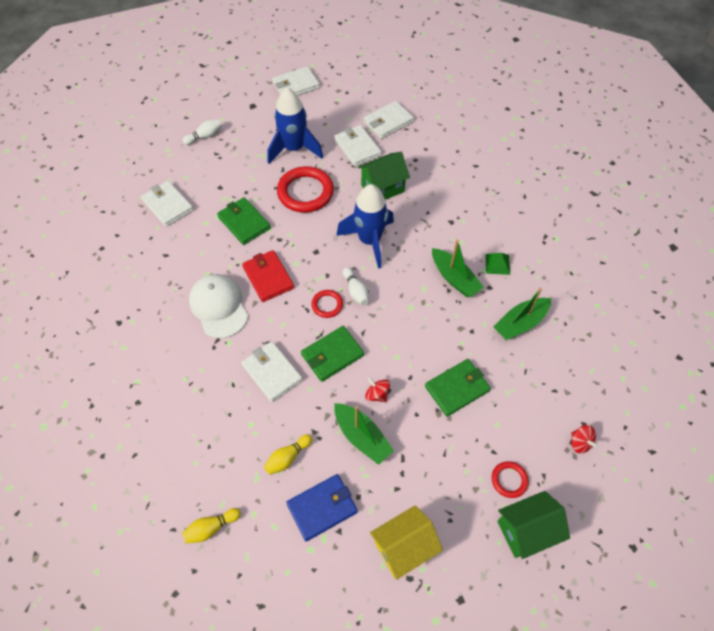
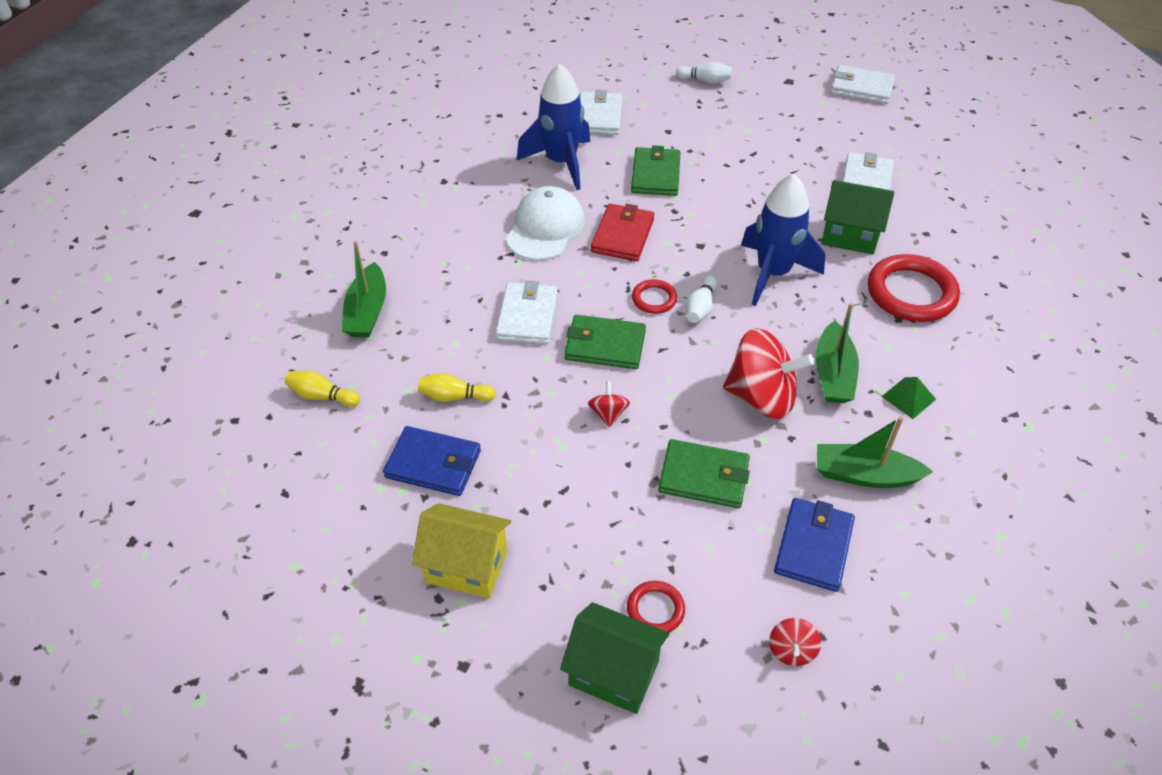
camera: 45 degrees right, 10 degrees down
blue rocket [267,88,323,164] -> blue rocket moved to [517,64,590,190]
red ring [277,166,334,213] -> red ring moved to [868,254,960,322]
green boat [334,403,394,465] -> green boat moved to [342,241,386,338]
white wallet [364,101,414,139] -> none
none -> red spinning top [723,328,814,419]
none -> blue wallet [774,498,855,592]

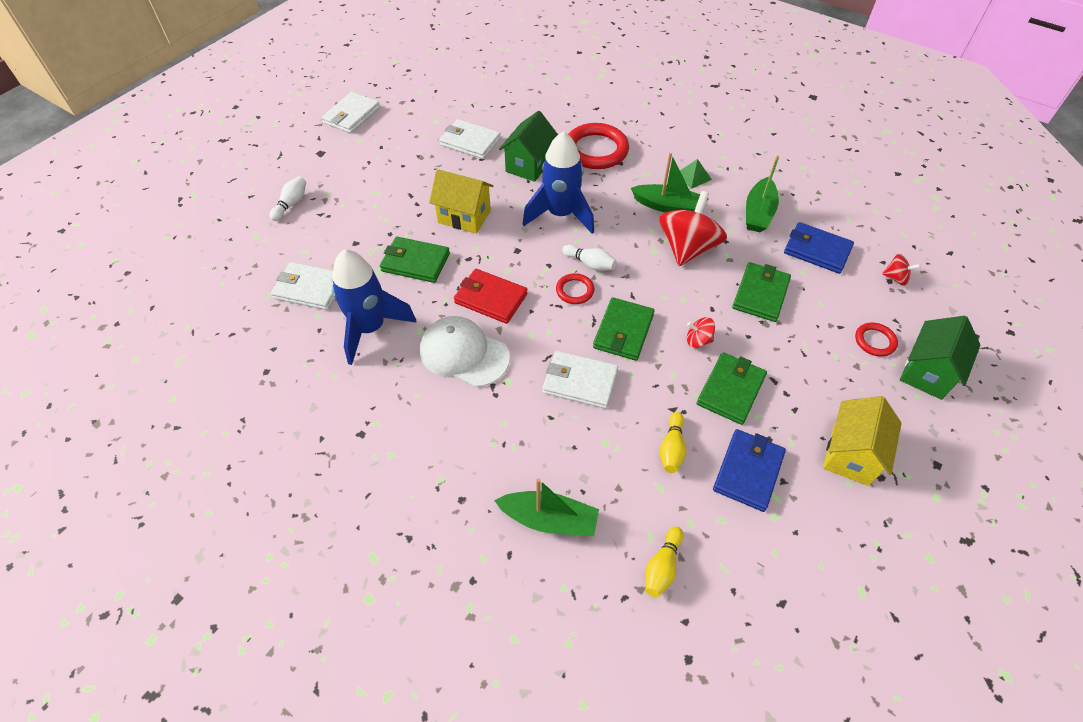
camera: 80 degrees left, 5 degrees up
none -> yellow house [429,169,494,234]
none -> green wallet [697,352,767,425]

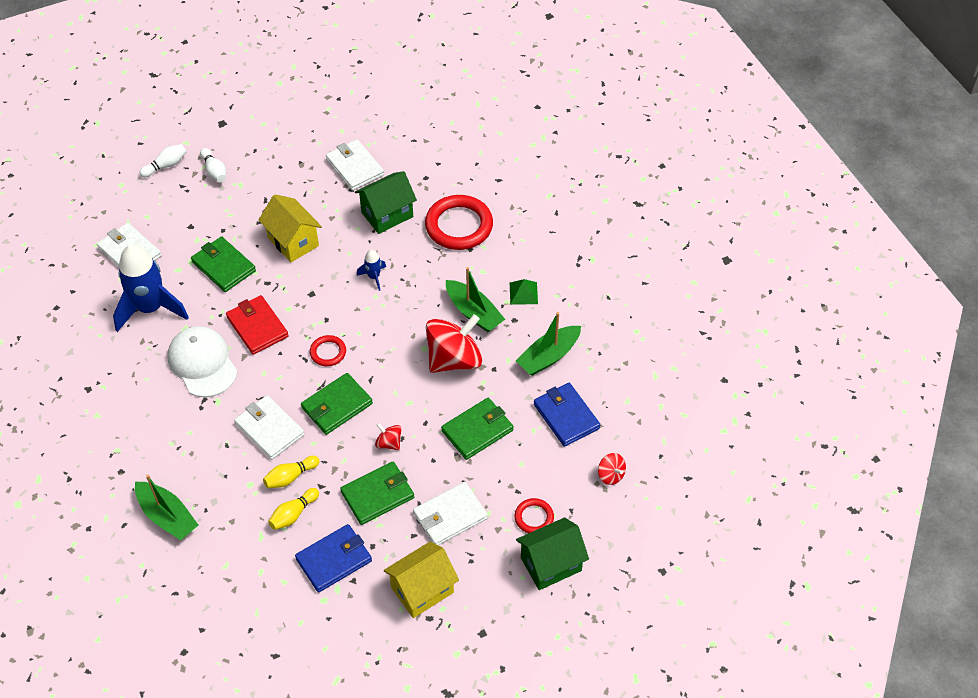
camera: 30 degrees right, 0 degrees up
white wallet [322,92,380,133] -> white wallet moved to [413,482,488,545]
blue rocket [523,131,594,234] -> blue rocket [357,250,386,291], size x0.44
white bowling pin [562,244,617,271] -> white bowling pin moved to [200,148,226,183]
yellow bowling pin [645,527,684,597] -> yellow bowling pin moved to [263,456,320,488]

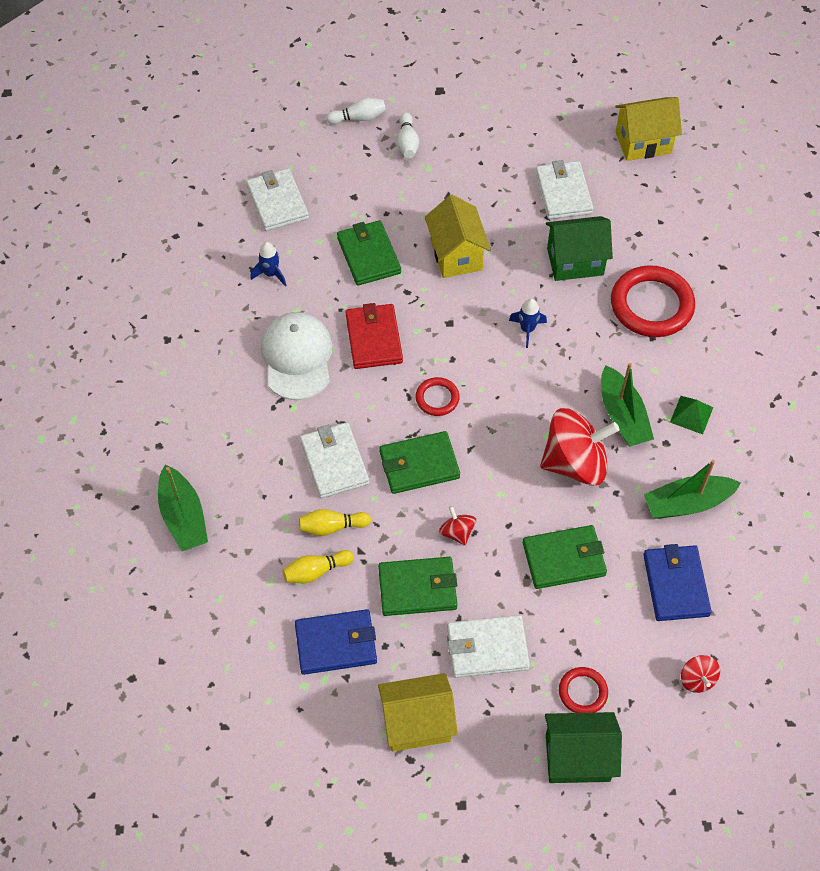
camera: 25 degrees right, 5 degrees up
blue rocket [113,245,189,332] -> blue rocket [250,242,286,286], size x0.44
none -> yellow house [615,97,682,161]

